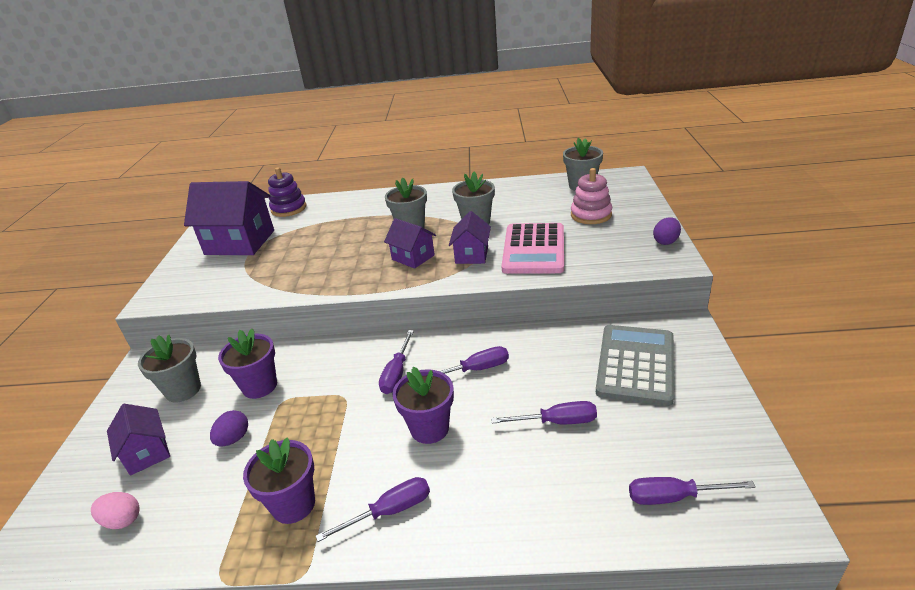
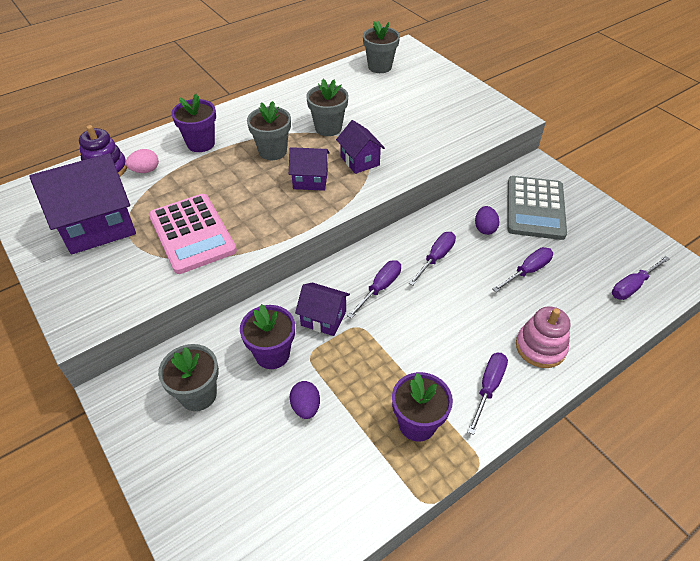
camera: 40 degrees left, 15 degrees up
pink egg [91,492,140,529] -> pink egg moved to [126,149,159,173]
purple house [107,404,170,476] -> purple house moved to [295,283,350,336]
purple screwdriver [379,330,414,394] -> purple screwdriver turned 120 degrees counterclockwise [347,260,401,319]
purple flower pot [393,367,454,444] -> purple flower pot moved to [171,94,216,152]
pink calculator [501,223,564,274] -> pink calculator moved to [149,194,237,274]
pink stacking toy [571,168,612,224] -> pink stacking toy moved to [516,306,571,368]
grey calculator [596,325,674,406] -> grey calculator turned 150 degrees counterclockwise [507,176,567,240]
purple egg [653,217,681,245] -> purple egg moved to [475,206,499,235]

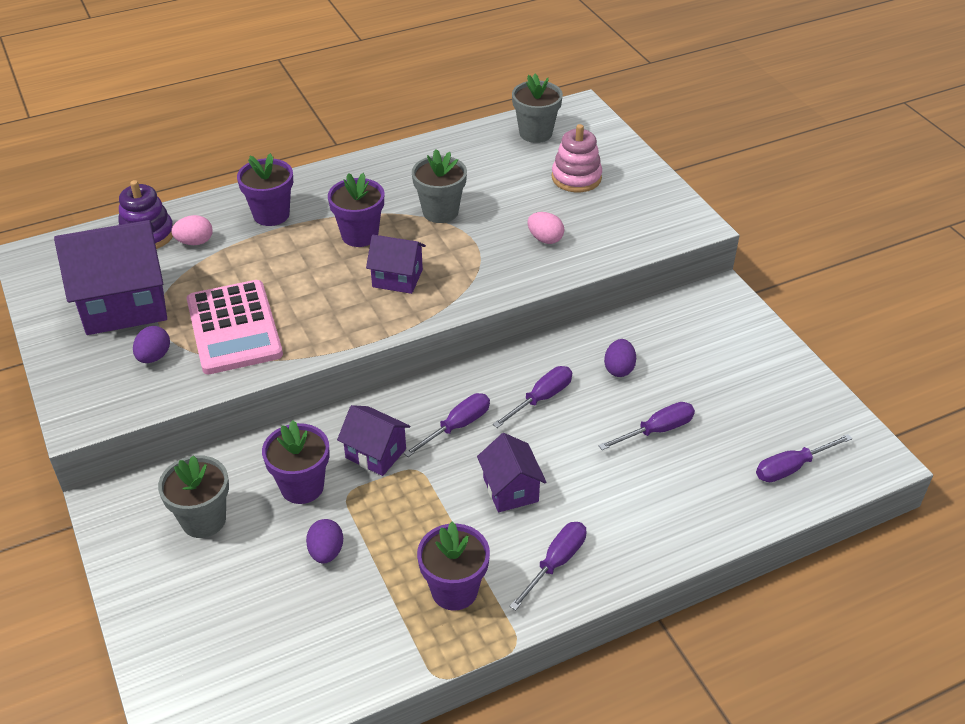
camera: 10 degrees right, 5 degrees down
grey flower pot [247,101,291,160] -> purple flower pot [328,173,384,247]
purple house [336,120,385,174] -> purple house moved to [477,433,546,512]
grey calculator [507,176,567,240] -> none
pink stacking toy [516,306,571,368] -> pink stacking toy moved to [552,124,602,192]
none -> purple egg [133,326,170,363]
none -> pink egg [528,212,564,244]

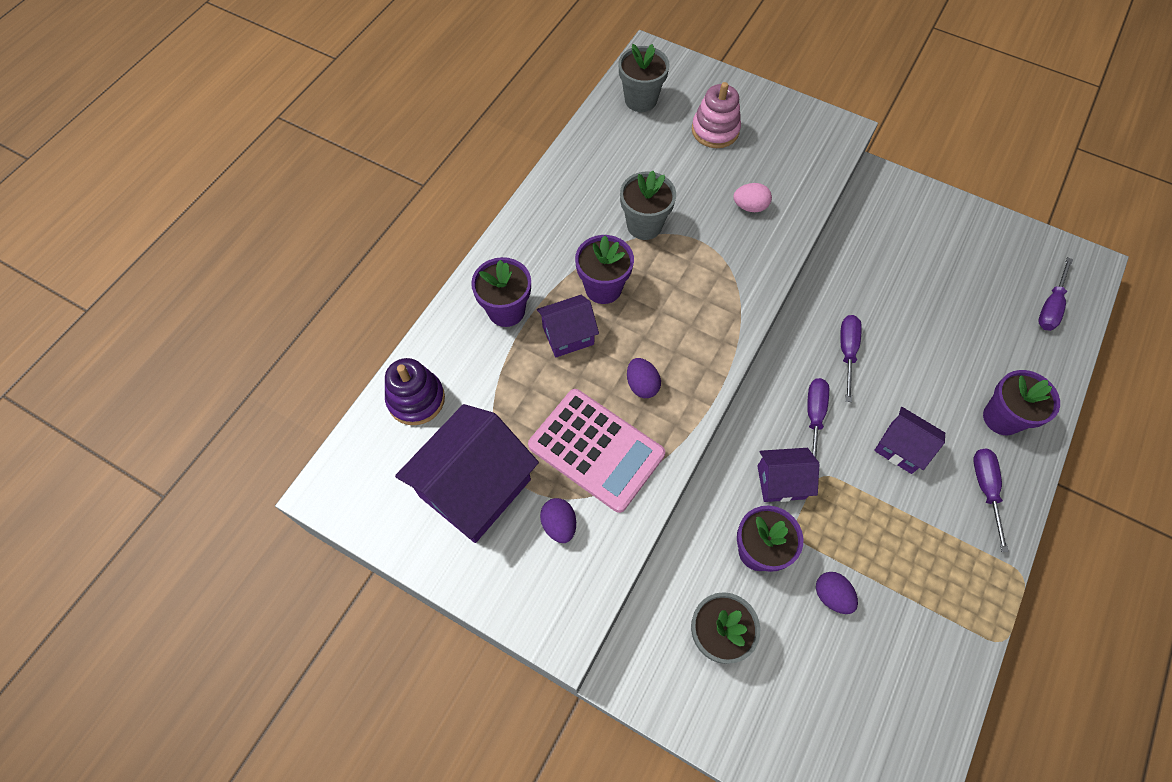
camera: 35 degrees left, 20 degrees up
pink egg [171,215,213,245] -> none
purple house [366,235,426,294] -> purple house moved to [537,295,599,358]
purple flower pot [417,522,490,611] -> purple flower pot moved to [983,370,1060,435]
purple screwdriver [598,402,695,450] -> none
purple egg [604,339,636,377] -> purple egg moved to [627,358,661,398]

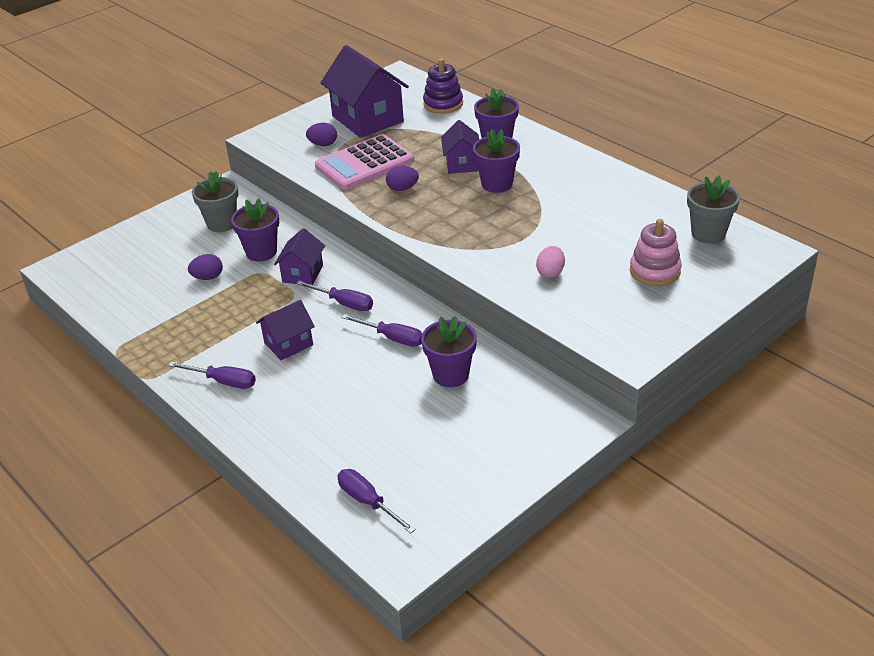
camera: 110 degrees right, 25 degrees down
grey flower pot [620,171,676,240] -> none
purple flower pot [983,370,1060,435] -> purple flower pot moved to [421,316,477,387]

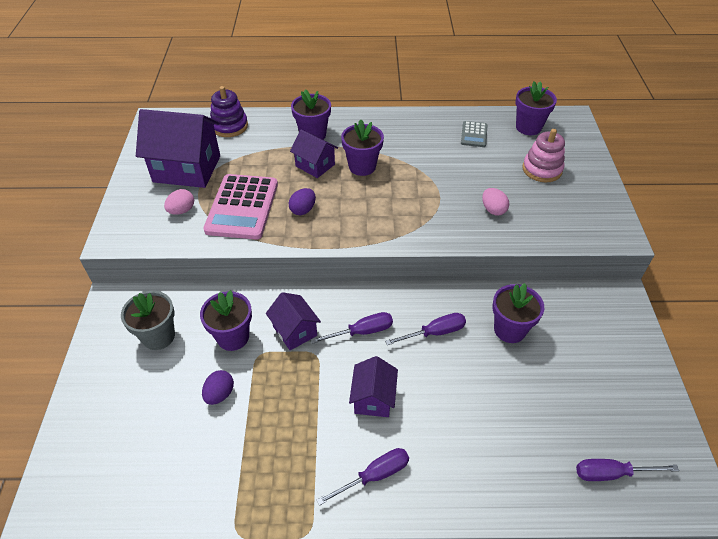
camera: 50 degrees left, 10 degrees up
purple egg [306,123,337,146] -> pink egg [164,189,194,215]
grey flower pot [687,175,740,244] -> purple flower pot [515,81,557,135]
none -> grey calculator [461,121,488,147]

